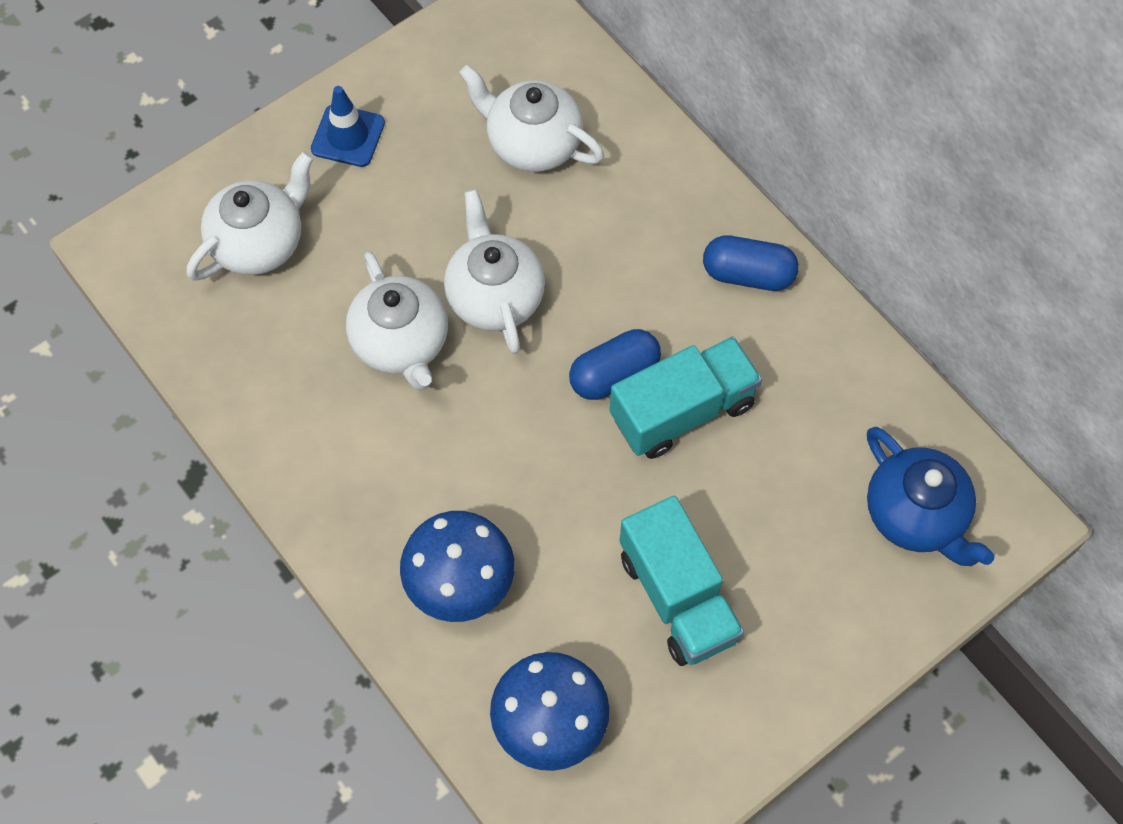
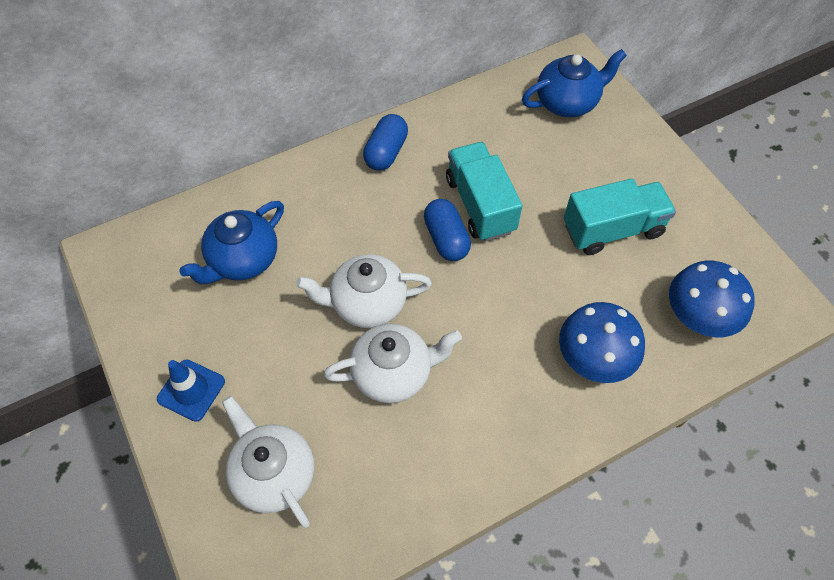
camera: 80 degrees left, 5 degrees down
white teapot [459,65,604,172] -> blue teapot [180,201,284,284]

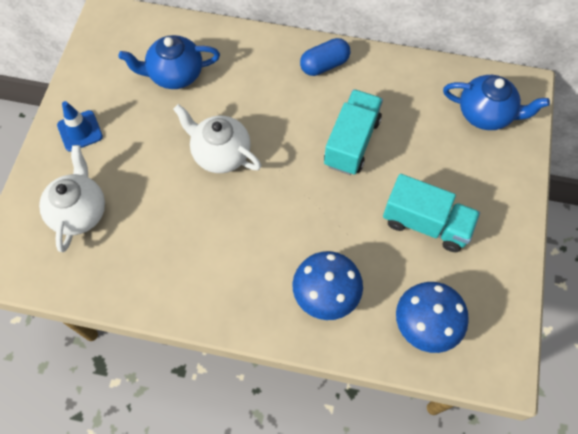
camera: 40 degrees right, 5 degrees up
white teapot [323,324,462,403] -> none
blue capsule [424,199,471,261] -> none

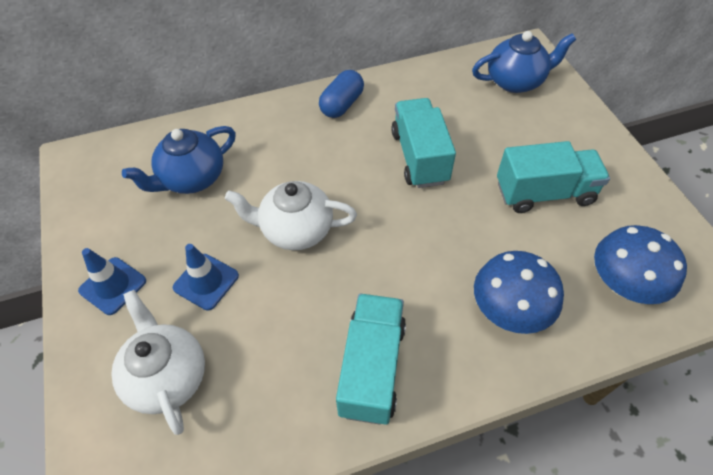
camera: 30 degrees left, 10 degrees down
none -> blue traffic cone [173,244,239,311]
none -> turquoise truck [336,293,406,425]

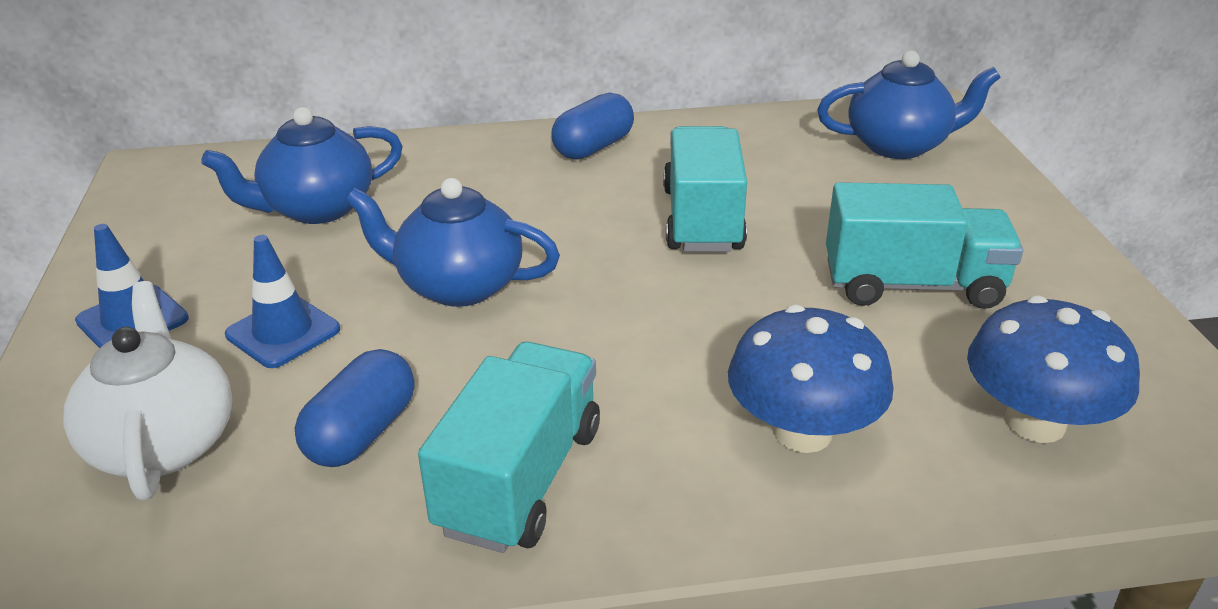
camera: 10 degrees right, 20 degrees down
white teapot [225,181,357,250] -> blue teapot [345,178,560,307]
none -> blue capsule [295,349,415,467]

